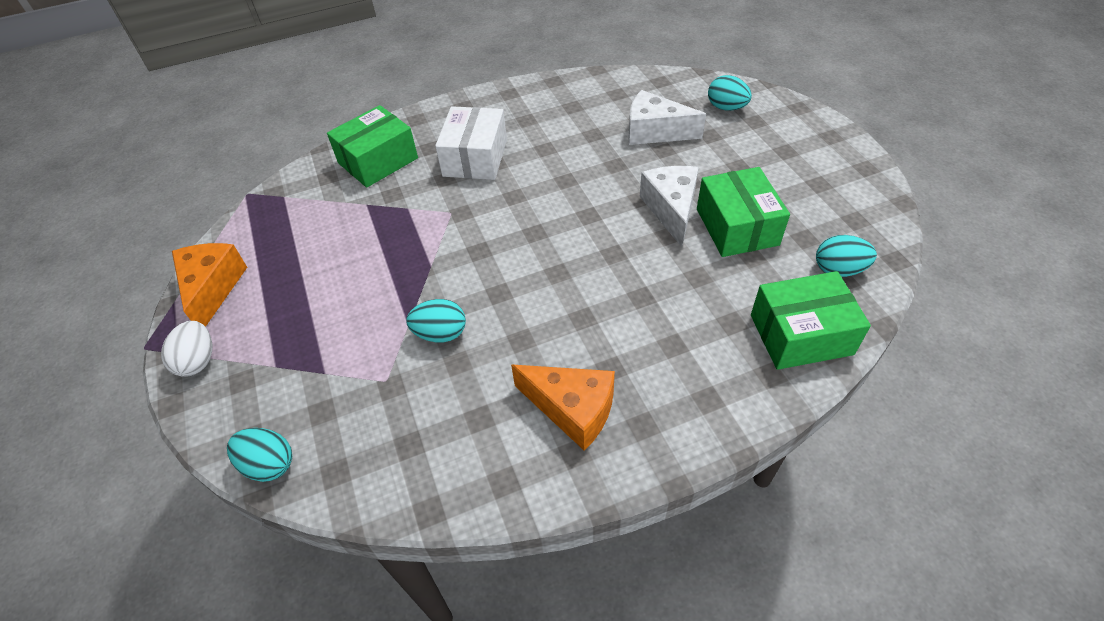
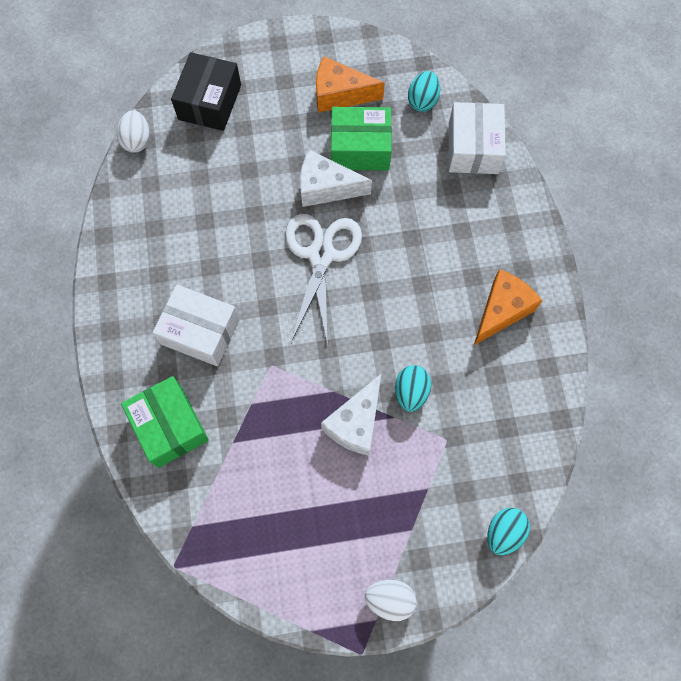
camera: 80 degrees left, 20 degrees up
orange cheese [172,243,247,327] -> orange cheese moved to [316,56,385,113]
white cheese [628,90,706,145] -> white cheese moved to [321,373,382,456]
turquoise egg [708,75,752,111] -> black box [171,52,241,131]
green box [751,271,871,370] -> white box [449,102,506,174]
none -> white egg [117,110,150,153]
none -> white scissors [285,214,362,345]

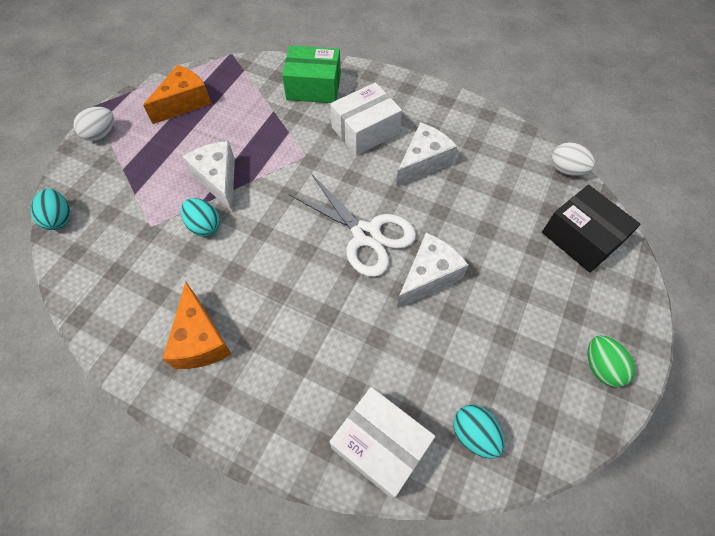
camera: 125 degrees right, 10 degrees down
orange cheese [316,56,385,113] -> orange cheese moved to [143,65,211,124]
green box [331,107,392,171] -> none
none -> white cheese [396,122,457,187]
none -> green egg [588,335,636,387]

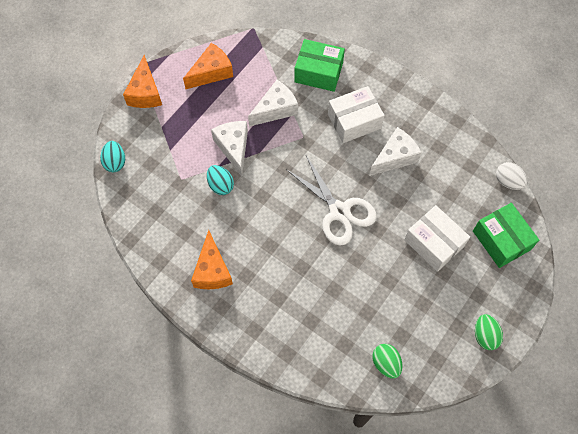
camera: 10 degrees right, 5 degrees up
white egg [74,107,114,141] -> orange cheese [123,55,162,108]
white box [330,387,435,499] -> white box moved to [404,205,470,272]
white cheese [397,233,468,308] -> white cheese moved to [248,80,298,127]
turquoise egg [453,404,504,459] -> green egg [372,344,402,379]
black box [542,185,641,272] -> green box [473,203,539,268]

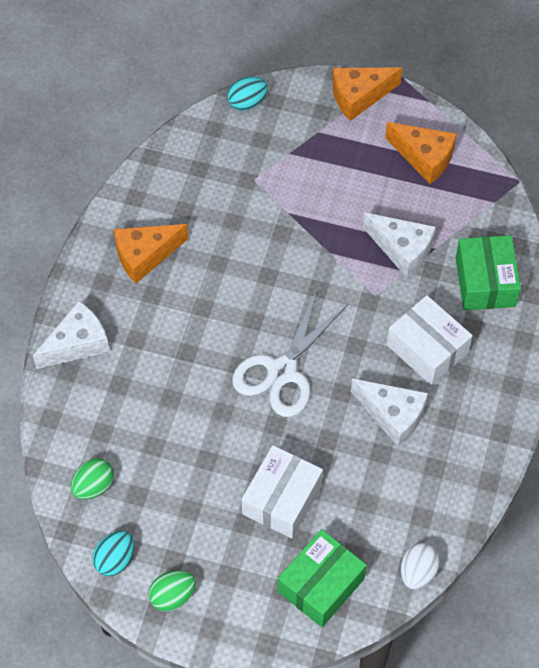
camera: 70 degrees right, 5 degrees down
turquoise egg [207,165,234,195] -> turquoise egg moved to [92,531,134,576]
white cheese [211,121,248,176] -> white cheese moved to [33,301,110,369]

